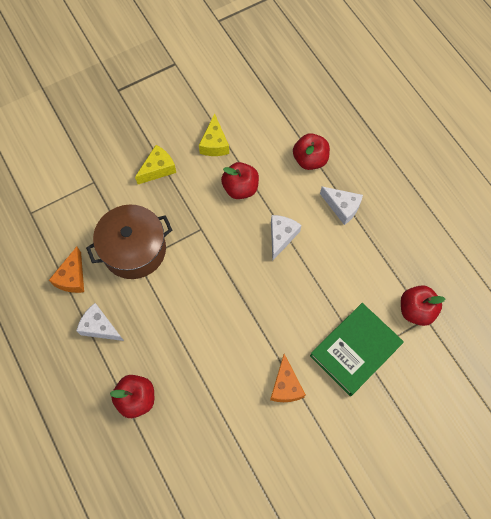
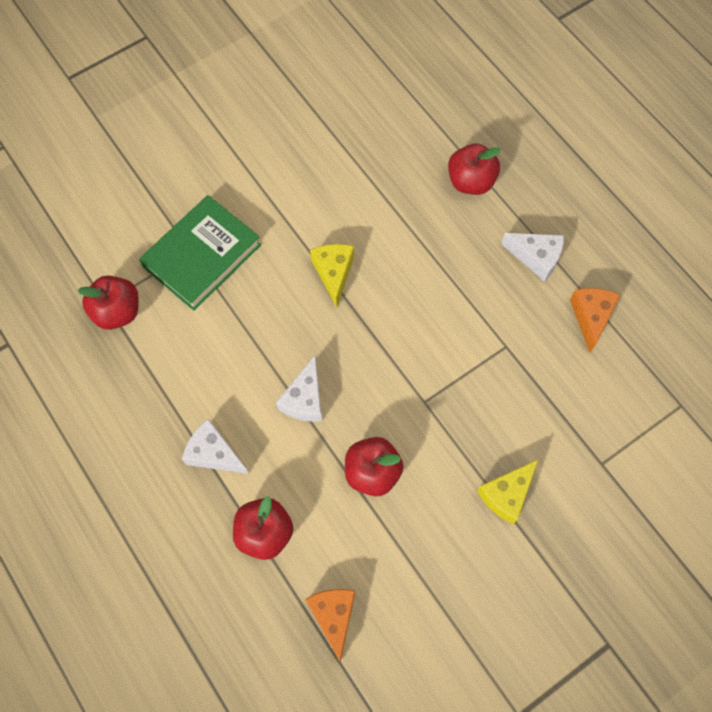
camera: 175 degrees right, 0 degrees up
brown pot [86,205,172,279] -> none
yellow cheese [199,113,229,156] -> yellow cheese moved to [310,244,354,307]
orange cheese [270,354,306,402] -> orange cheese moved to [305,589,355,662]

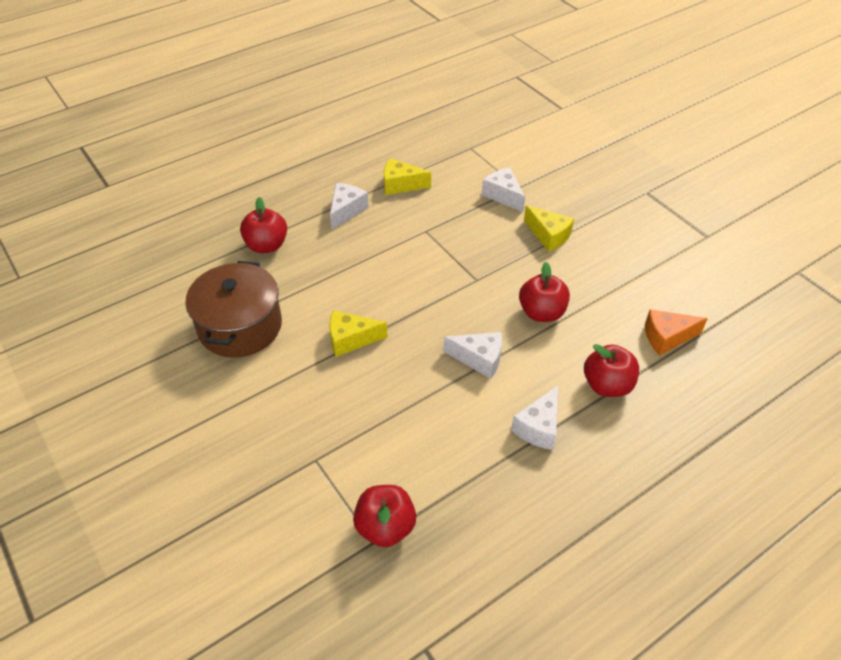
camera: 90 degrees left, 20 degrees down
green book [139,195,261,311] -> none
orange cheese [570,288,620,352] -> yellow cheese [384,158,431,195]
none -> brown pot [186,261,282,358]
none -> white cheese [482,167,525,212]

